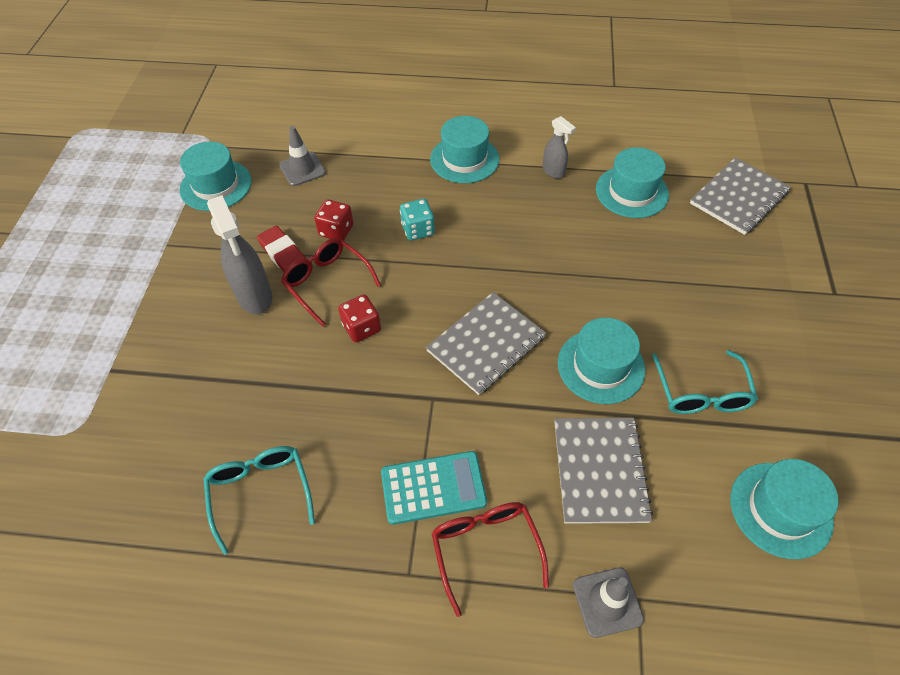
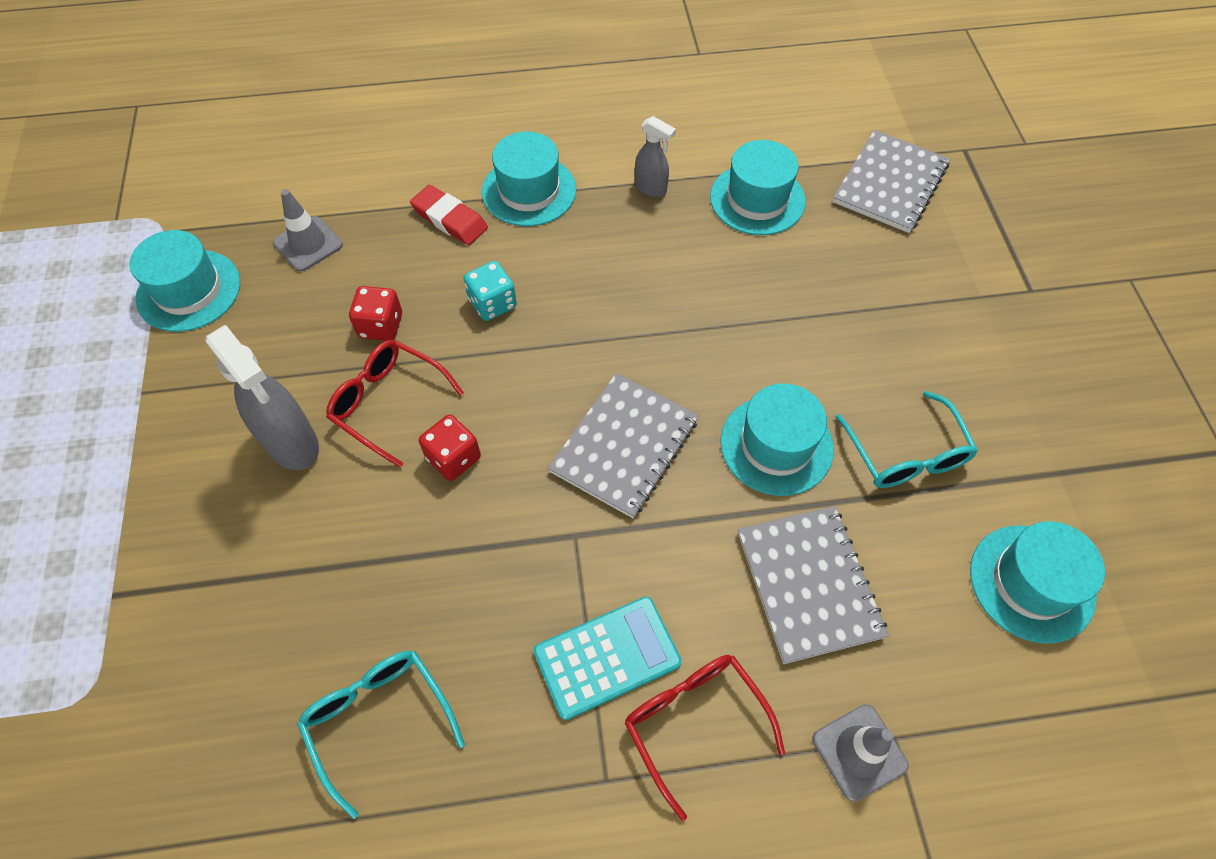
camera: 15 degrees left, 5 degrees up
red eraser [257,226,306,272] -> red eraser moved to [410,185,488,245]

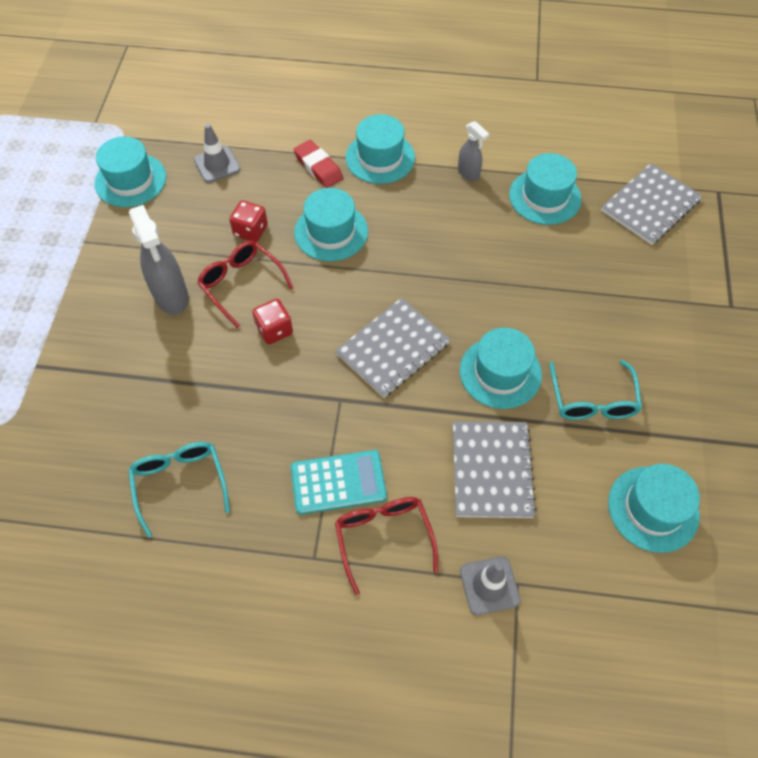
camera: 15 degrees right, 0 degrees up
turquoise dice [464,261,517,321] -> turquoise hat [294,188,368,261]

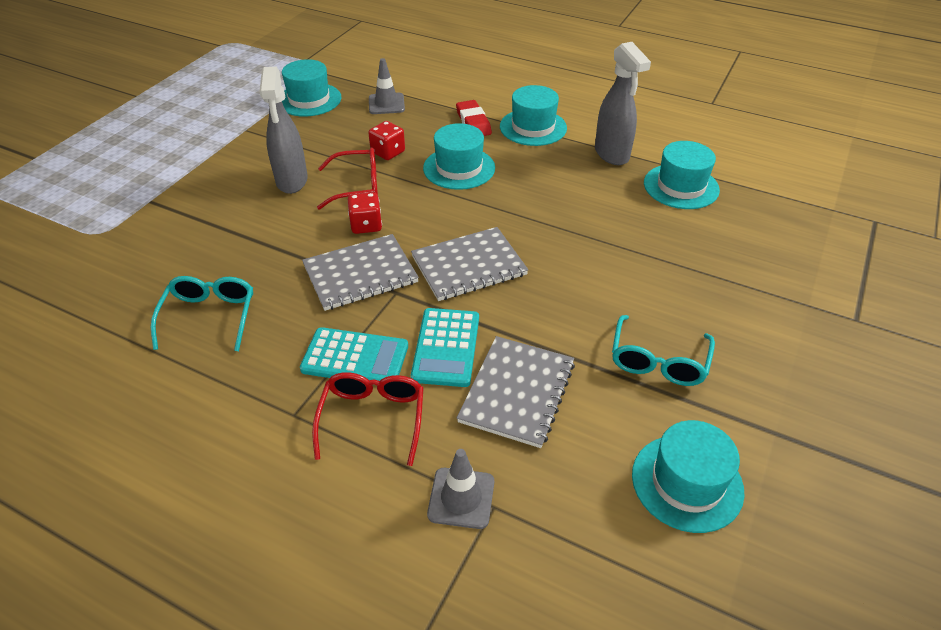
camera: 20 degrees right, 15 degrees down
red glasses [197,241,294,328] -> red glasses turned 105 degrees clockwise [317,147,378,210]
grey spray bottle [458,121,489,181] -> grey spray bottle [595,42,651,165], size x1.78
turquoise hat [460,328,542,409] -> none
grey notebook [601,163,702,245] -> grey notebook moved to [302,234,419,311]
none -> turquoise calculator [411,308,479,387]

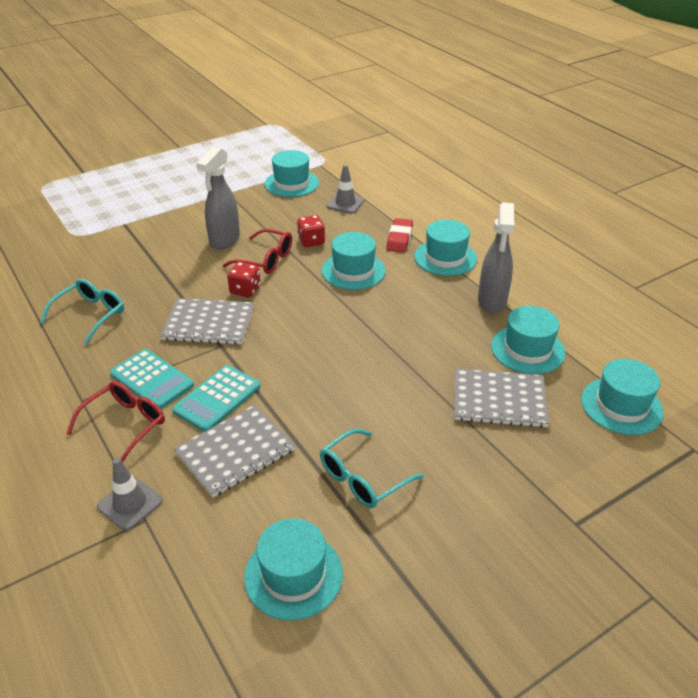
camera: 30 degrees right, 5 degrees down
grey notebook [411,227,528,301] -> grey notebook moved to [454,369,549,428]
none -> turquoise hat [581,359,664,435]

